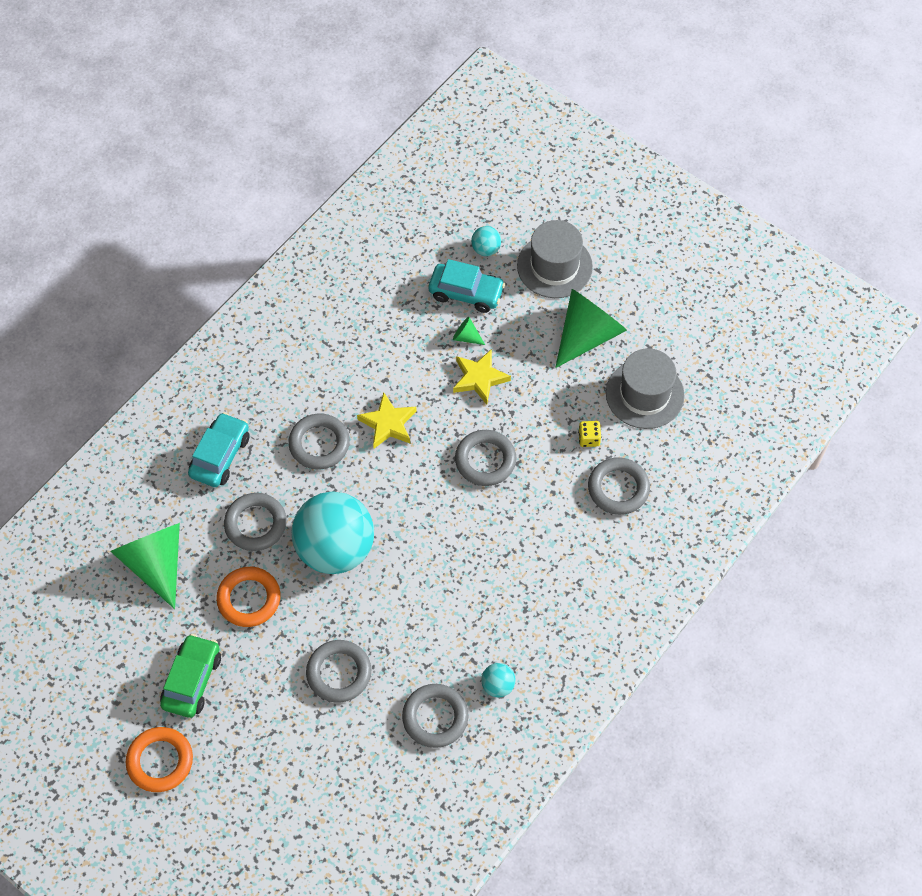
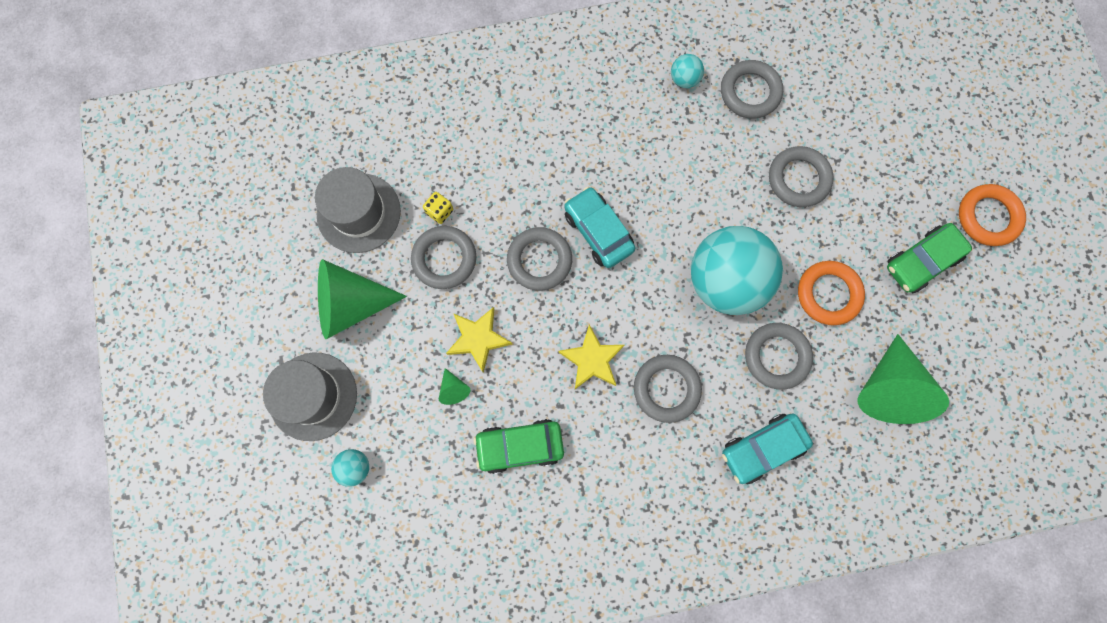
camera: 140 degrees left, 15 degrees up
turquoise car [429,259,505,313] -> turquoise car moved to [564,187,635,268]
grey ring [588,457,650,515] -> grey ring moved to [411,226,476,289]
none -> green car [473,419,564,474]

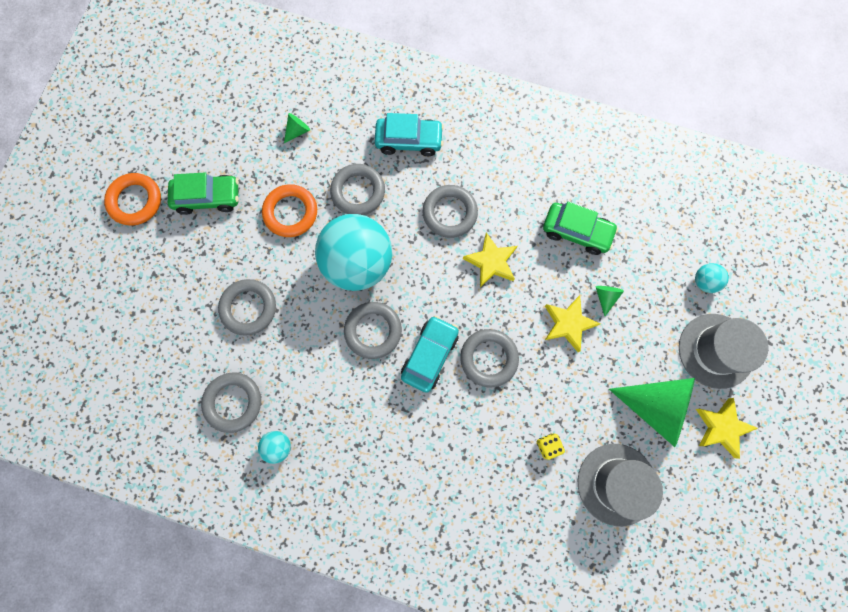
camera: 150 degrees left, 0 degrees up
grey ring [411,226,476,289] -> grey ring moved to [344,302,402,359]
turquoise car [564,187,635,268] -> turquoise car turned 150 degrees counterclockwise [401,315,459,393]
green cone [858,334,949,424] -> green cone [284,113,310,143], size x0.41
none -> yellow star [696,398,758,459]

